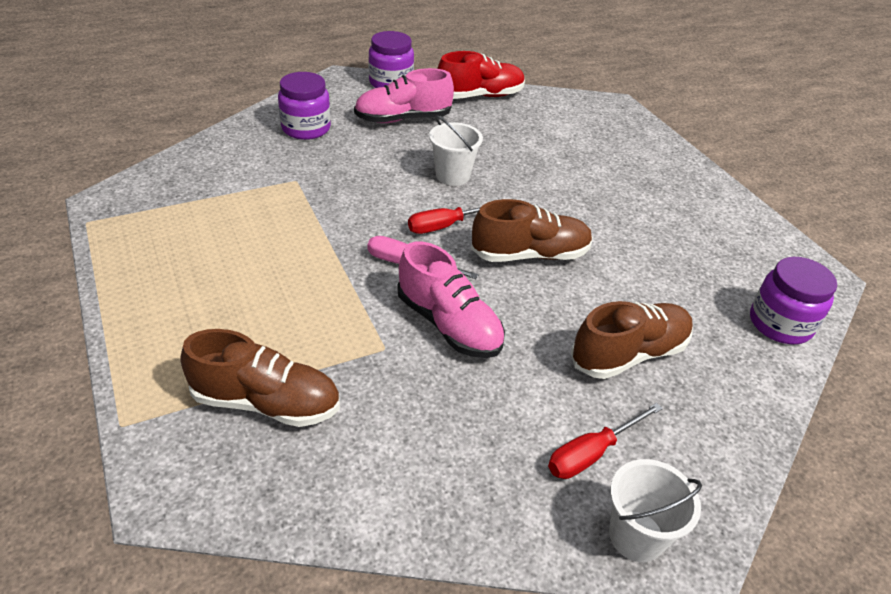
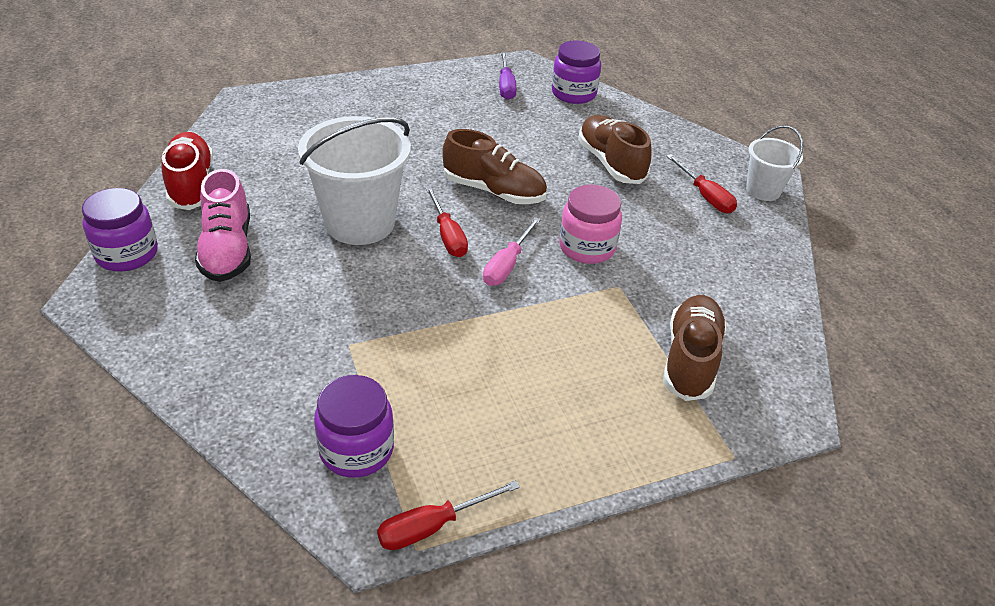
camera: 85 degrees left, 0 degrees up
purple jar [278,72,331,140] -> purple jar moved to [314,375,394,478]
pink shoe [397,241,505,358] -> pink jar [559,185,622,264]
white bucket [429,115,483,186] -> white bucket [298,116,411,245], size x1.84
brown shoe [471,199,593,262] -> brown shoe turned 120 degrees clockwise [442,129,547,204]
none -> red screwdriver [377,480,520,550]
none -> purple screwdriver [499,52,517,100]

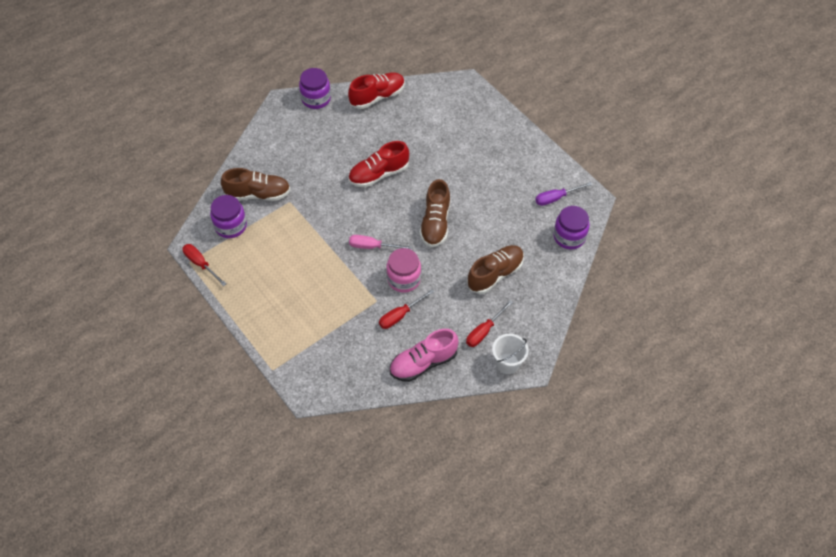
camera: 75 degrees right, 15 degrees up
pink shoe [195,169,251,282] -> pink shoe moved to [390,329,459,382]
white bucket [298,116,411,245] -> red shoe [348,141,409,187]
red screwdriver [426,187,468,257] -> red screwdriver moved to [379,289,434,329]
brown shoe [663,295,727,401] -> brown shoe moved to [221,168,291,201]

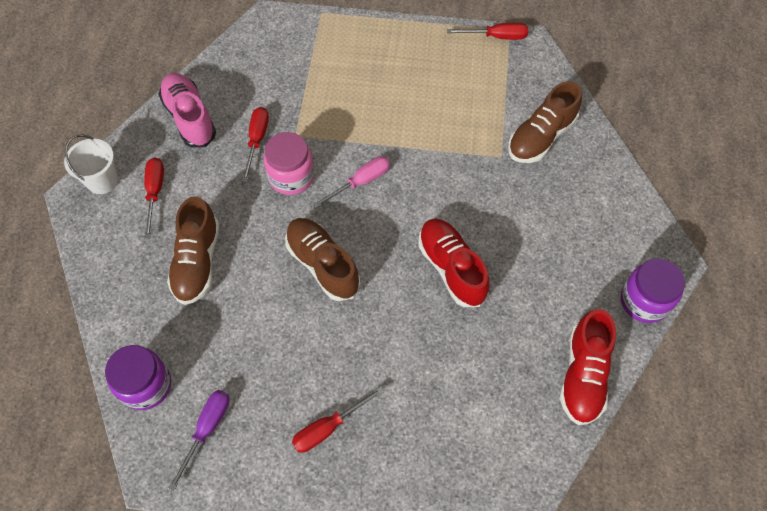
camera: 135 degrees right, 5 degrees up
purple jar [210,195,247,238] -> none
red shoe [348,141,409,187] -> red shoe turned 45 degrees counterclockwise [418,218,490,307]
pink shoe [390,329,459,382] -> pink shoe turned 45 degrees counterclockwise [158,73,216,148]
none -> red screwdriver [292,387,384,453]

